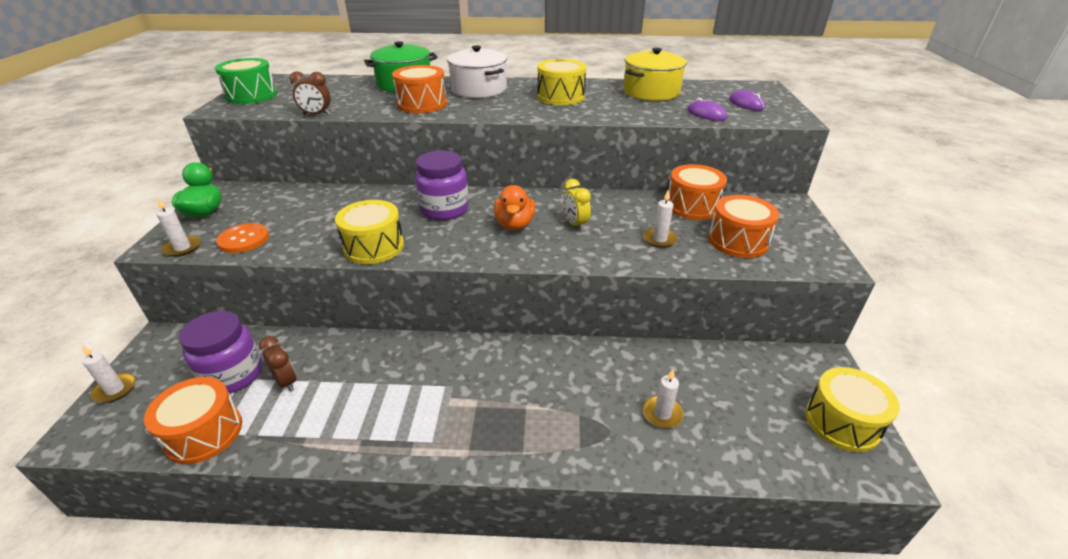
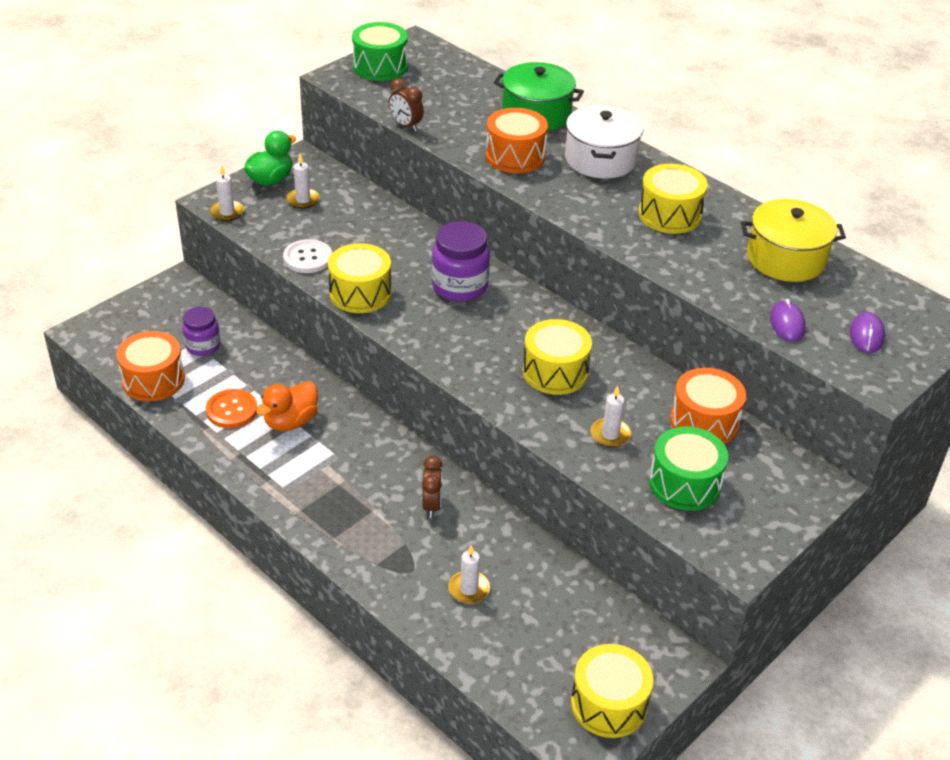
camera: 40 degrees right, 5 degrees up
white candle [82,345,136,403] -> white candle moved to [286,154,320,209]
purple jar [179,311,262,394] -> purple jar [182,307,221,356], size x0.64
orange button [216,223,269,253] -> orange button moved to [206,389,257,428]
brown clock [259,336,297,392] -> brown clock moved to [422,456,443,518]
orange duck [494,185,535,230] -> orange duck moved to [256,381,318,431]
yellow clock [563,179,591,231] -> yellow drum [523,319,592,395]
orange drum [708,195,779,258] -> green drum [649,426,728,511]
none -> white button [283,239,332,273]

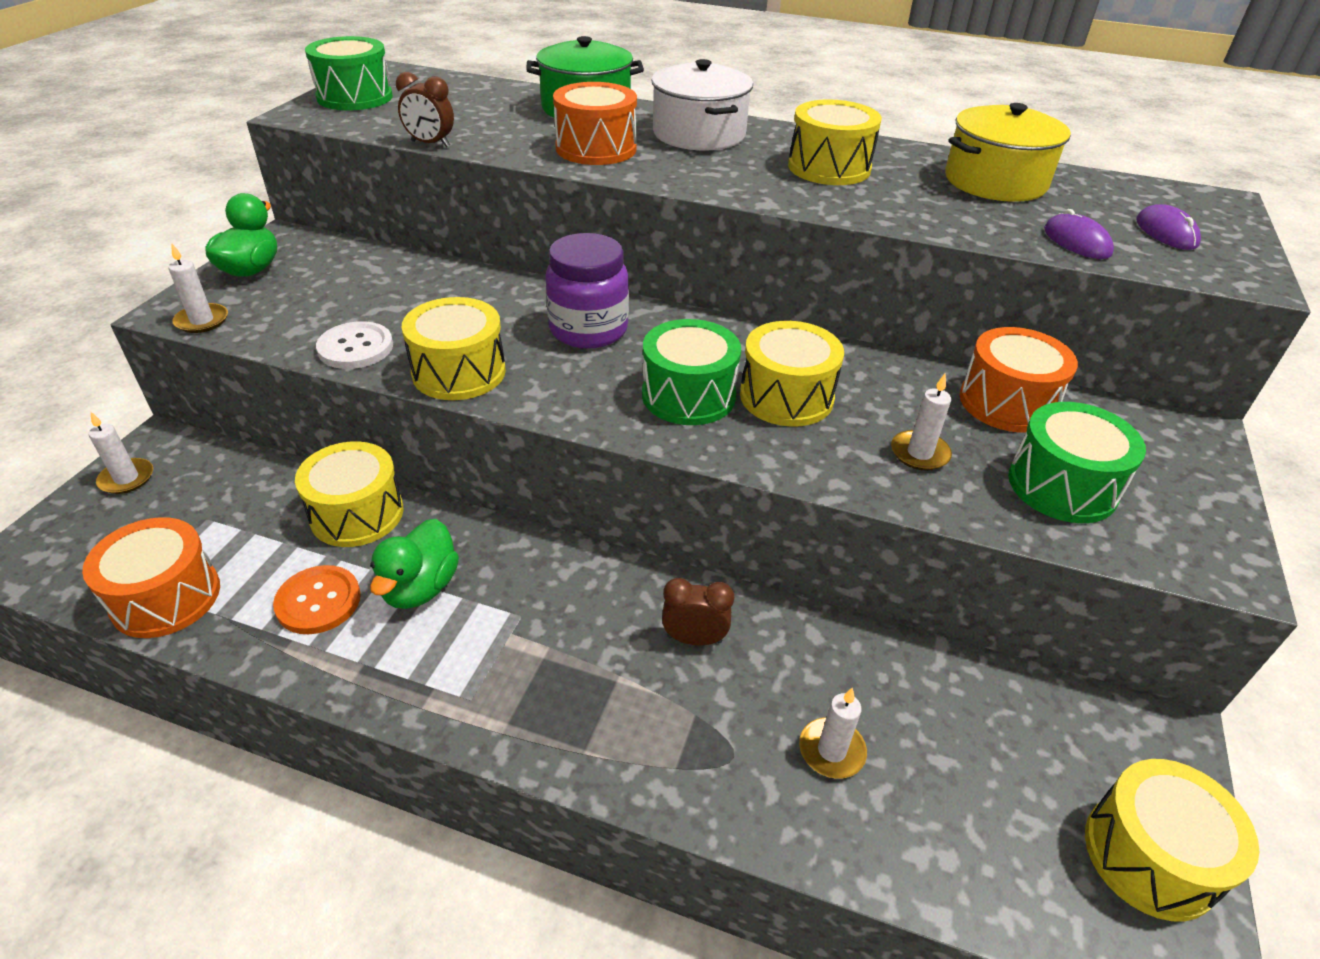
camera: 25 degrees left, 0 degrees up
purple jar [182,307,221,356] -> none
orange duck [256,381,318,431] -> green duck [370,519,459,609]
white candle [286,154,320,209] -> white candle moved to [89,412,153,494]
brown clock [422,456,443,518] -> brown clock turned 60 degrees counterclockwise [662,578,734,645]
none -> yellow drum [295,441,403,547]
none -> green drum [642,319,741,425]

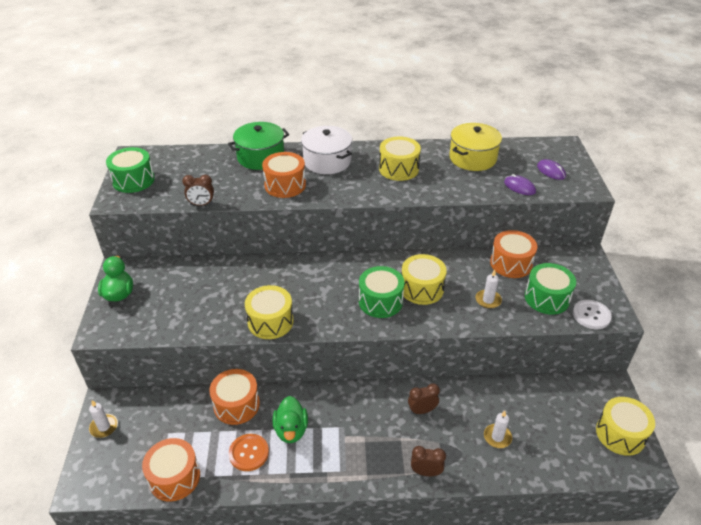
camera: 20 degrees left, 0 degrees up
white candle [168,244,228,333] -> none
yellow drum [295,441,403,547] -> orange drum [209,369,260,425]
white button [316,321,393,369] -> white button moved to [573,300,612,329]
purple jar [545,233,629,349] -> none
none -> brown clock [411,446,446,476]

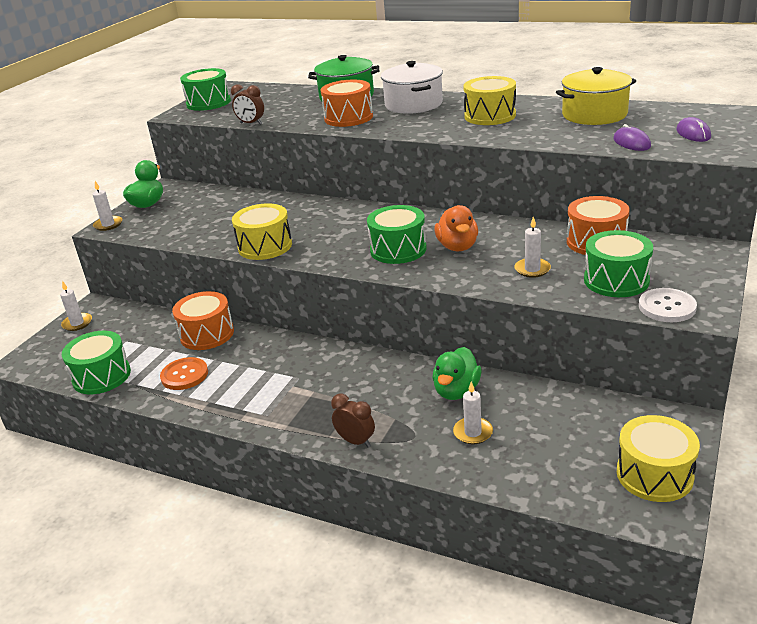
camera: 30 degrees right, 10 degrees down
orange drum [142,438,200,502] -> green drum [62,331,131,394]
green duck [272,396,308,443] -> green duck moved to [432,347,482,400]
yellow drum [402,254,447,305] -> orange duck [434,205,478,251]
brown clock [408,383,440,414] -> none
none -> white candle [92,181,123,231]

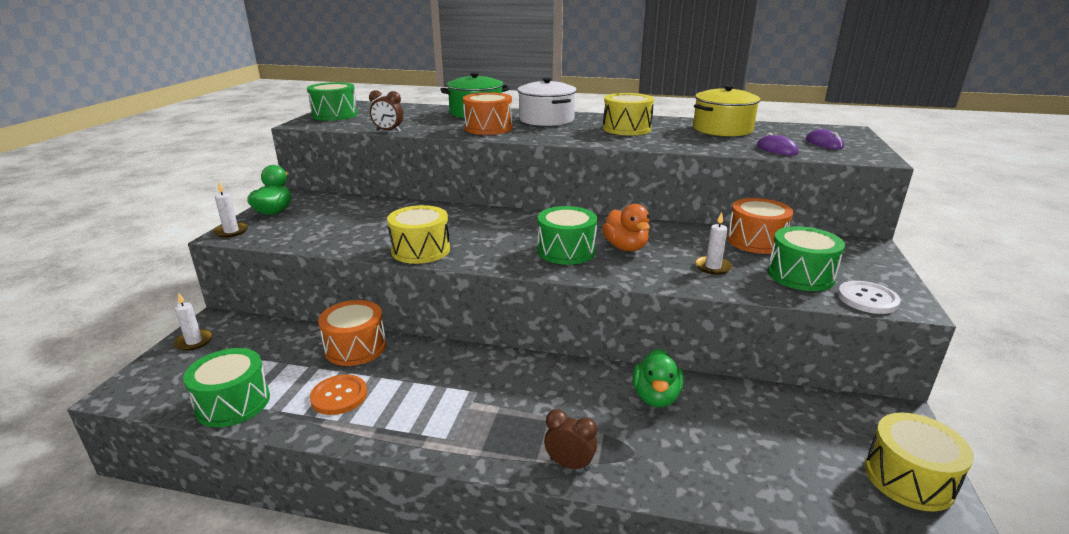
camera: 15 degrees left, 5 degrees down
white candle [453,382,493,444] -> none

